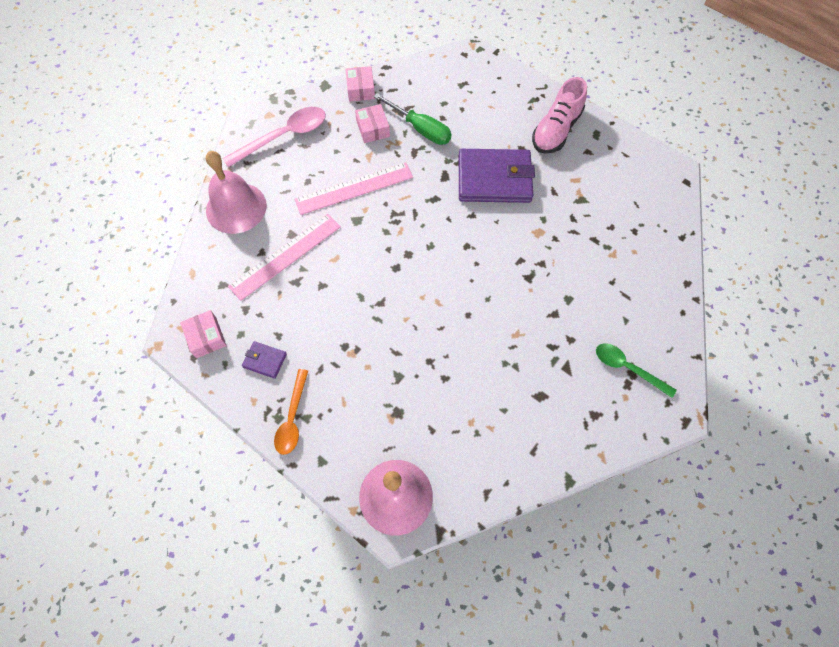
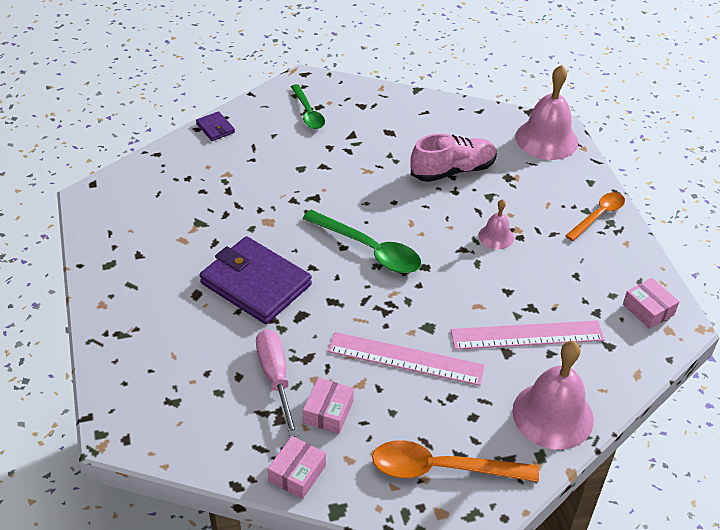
camera: 145 degrees left, 20 degrees down
pink box [180,310,227,358] -> pink box turned 45 degrees counterclockwise [623,278,679,329]
pink spoon [222,107,326,167] -> orange spoon [372,440,539,482]
purple wallet [242,341,287,379] -> purple wallet moved to [196,111,235,141]
green screwdriver [373,93,452,145] -> pink screwdriver [256,329,298,437]
pink shoe [532,77,587,154] -> pink shoe moved to [410,134,497,182]
none -> green spoon [302,210,421,273]
none -> pink bell [479,199,514,249]

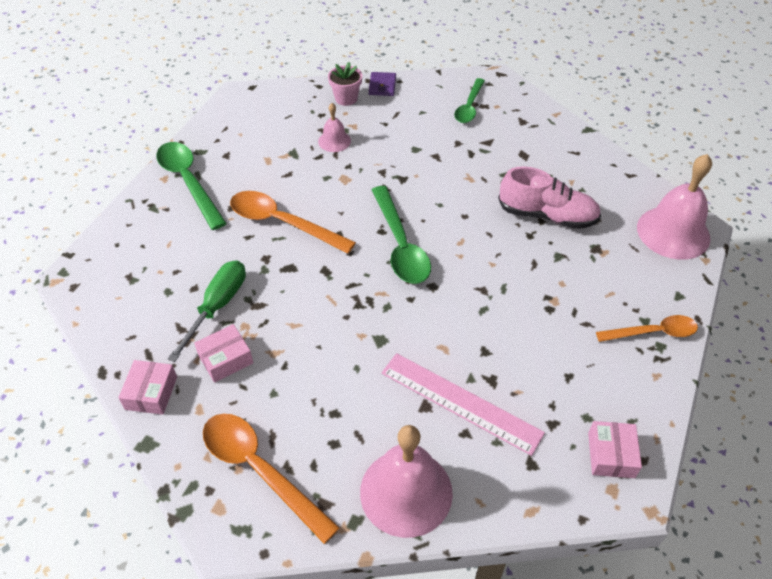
camera: 40 degrees right, 5 degrees up
purple wallet [200,236,312,324] -> orange spoon [230,191,356,254]
pink screwdriver [256,329,298,437] -> green screwdriver [168,260,246,362]
pink box [268,436,326,499] -> pink box turned 60 degrees counterclockwise [118,360,177,415]
pink ruler [328,332,485,386] -> none
pink bell [479,199,514,249] -> pink bell moved to [318,103,351,152]
none -> green spoon [156,142,227,230]
none -> pink flower pot [328,62,362,106]

